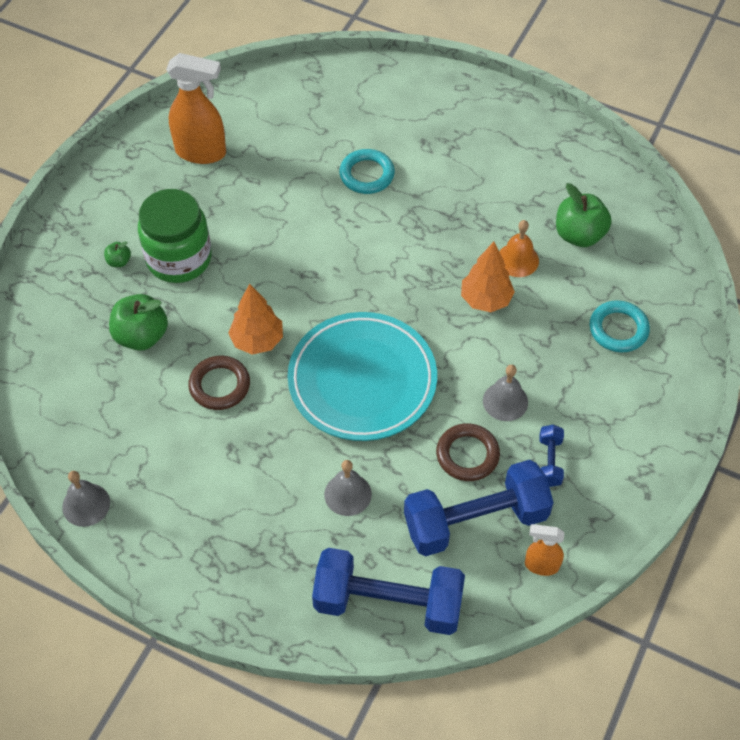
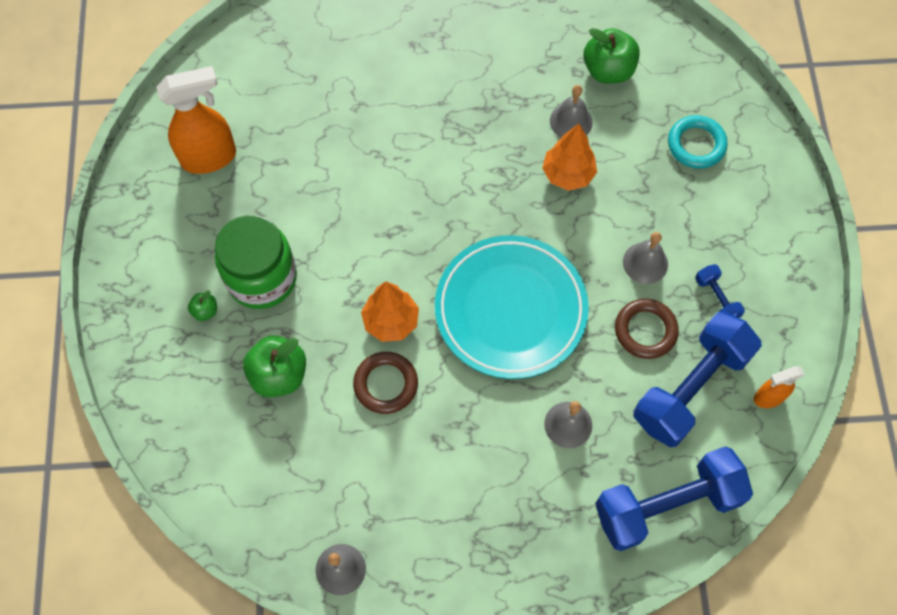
camera: 30 degrees left, 10 degrees up
turquoise ring [339,149,395,194] -> none
orange bell [499,220,539,277] -> grey bell [550,85,593,138]

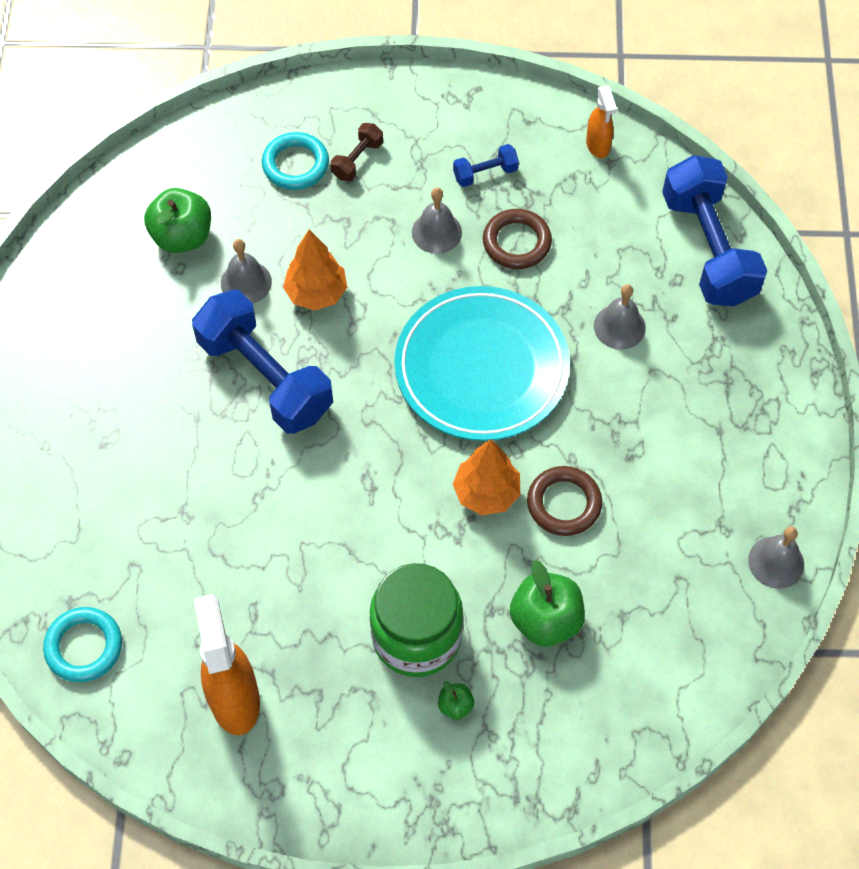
camera: 85 degrees left, 5 degrees down
blue dumbbell [634,311,762,447] -> blue dumbbell moved to [192,290,333,434]
none -> turquoise ring [43,607,122,682]
none -> brown dumbbell [330,123,383,181]

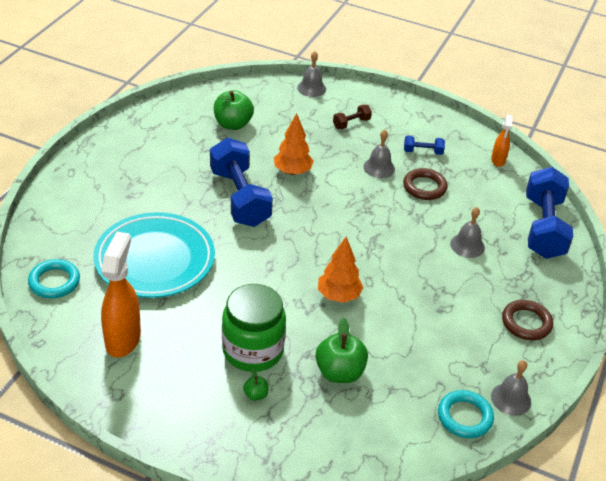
camera: 20 degrees right, 20 degrees down
grey bell [221,239,272,303] -> grey bell moved to [297,51,326,97]
turquoise ring [262,132,329,190] -> turquoise ring moved to [438,390,494,438]
turquoise plate [394,286,570,441] -> turquoise plate moved to [93,212,215,298]
brown ring [527,466,602,536] -> brown ring moved to [502,300,553,340]

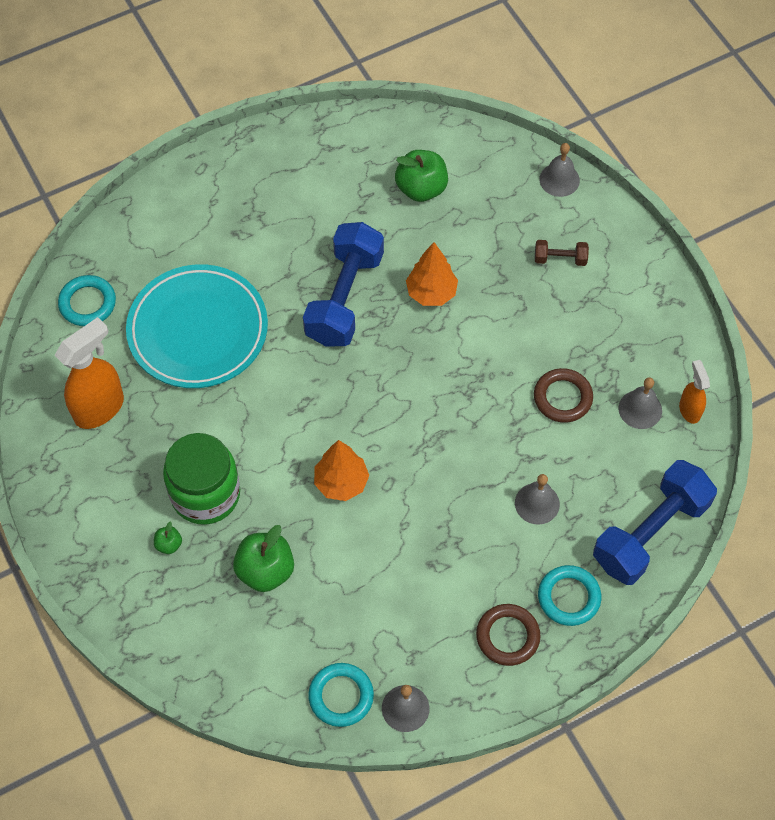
camera: 40 degrees right, 20 degrees up
grey bell [363,130,395,178] -> grey bell moved to [618,378,662,429]
blue dumbbell [404,135,445,155] -> none
orange spray bottle [491,115,513,167] -> orange spray bottle turned 120 degrees clockwise [679,360,710,424]
none -> turquoise ring [538,565,601,626]

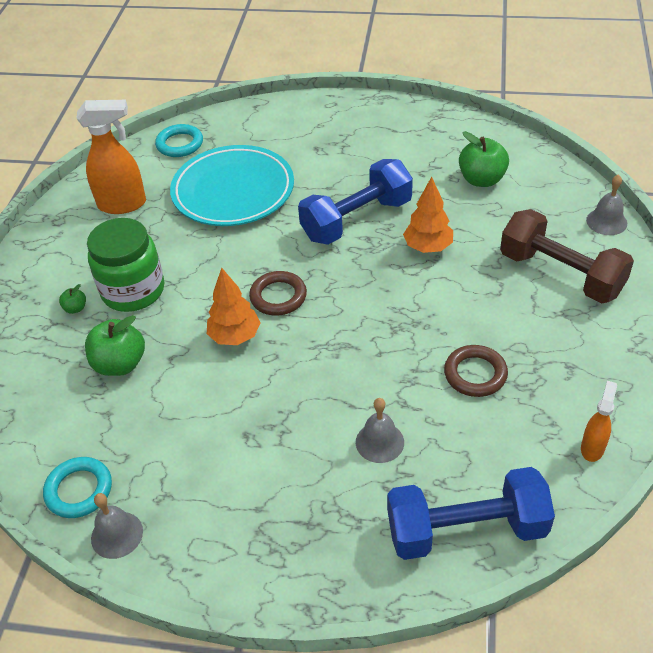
camera: 40 degrees right, 15 degrees down
brown ring [476,604,541,666] -> brown ring moved to [249,271,307,316]
brown dumbbell [535,240,589,266] -> brown dumbbell [500,209,634,304], size x2.30
turquoise ring [538,565,601,626] -> none
grey bell [618,378,662,429] -> none

